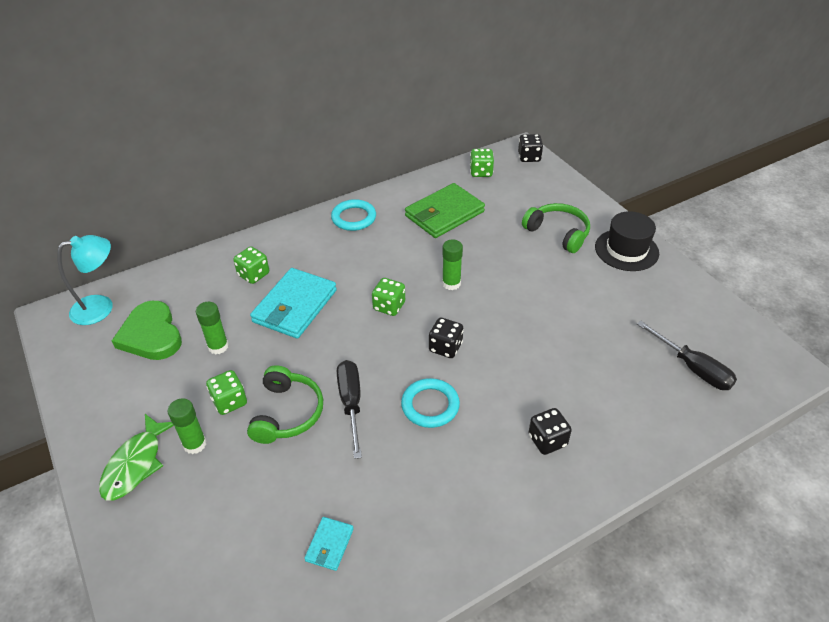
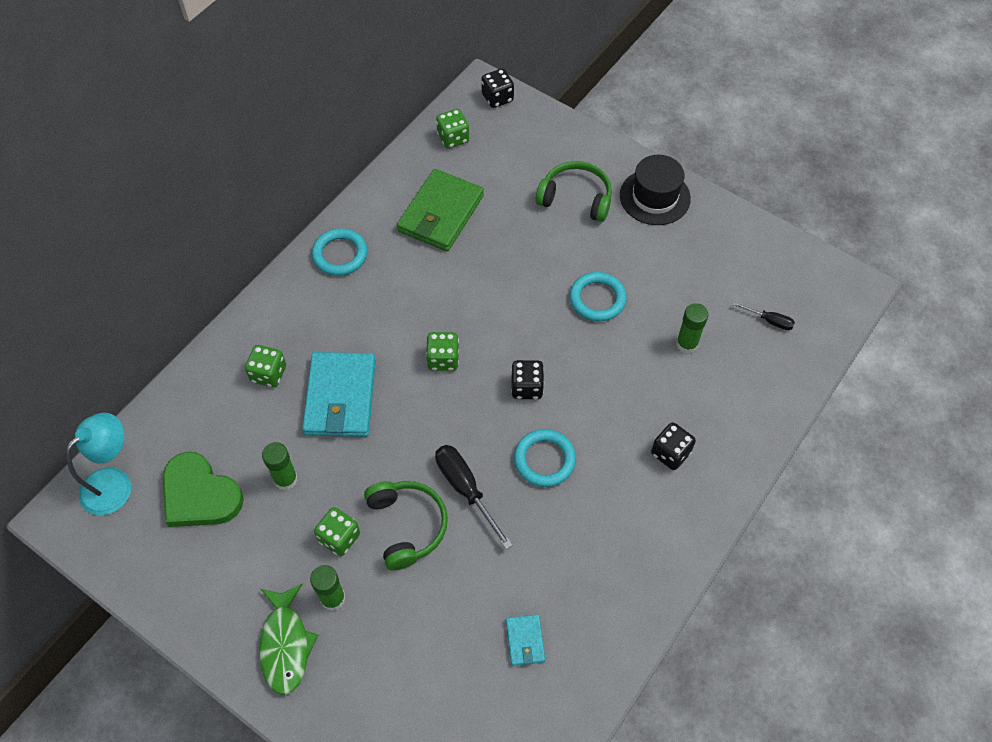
camera: 25 degrees left, 15 degrees up
green glue stick [442,239,463,290] -> green glue stick moved to [676,303,708,354]
black screwdriver [637,321,737,390] -> black screwdriver [733,302,795,330], size x0.55
none -> turquoise ring [569,272,627,322]

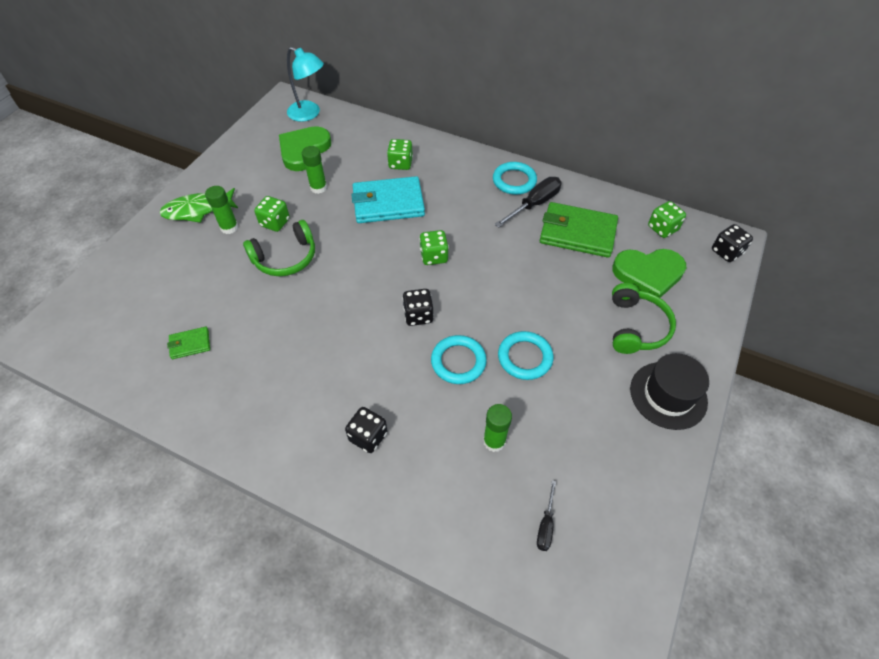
camera: 80 degrees right, 5 degrees down
black screwdriver [435,445,512,549] -> black screwdriver moved to [494,177,562,228]
turquoise wallet [506,614,545,666] -> green wallet [167,327,210,359]
turquoise ring [514,429,576,487] -> turquoise ring moved to [431,335,487,384]
none -> green heart [613,249,686,298]

